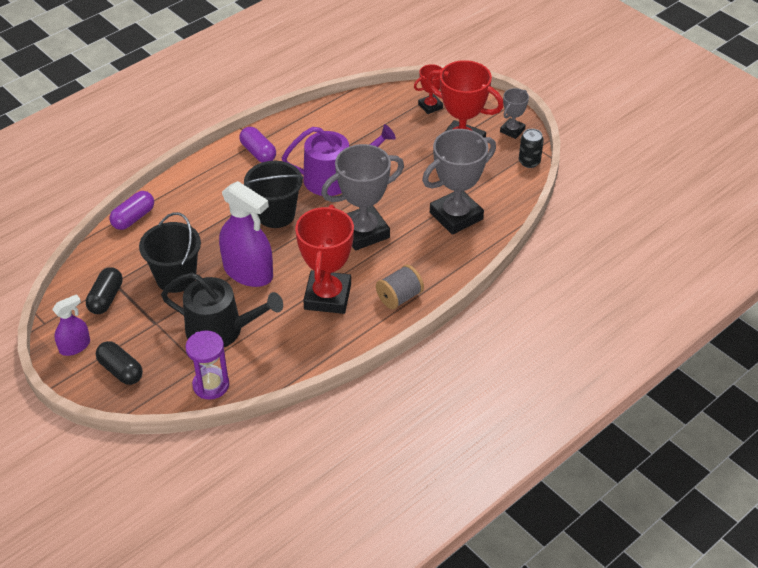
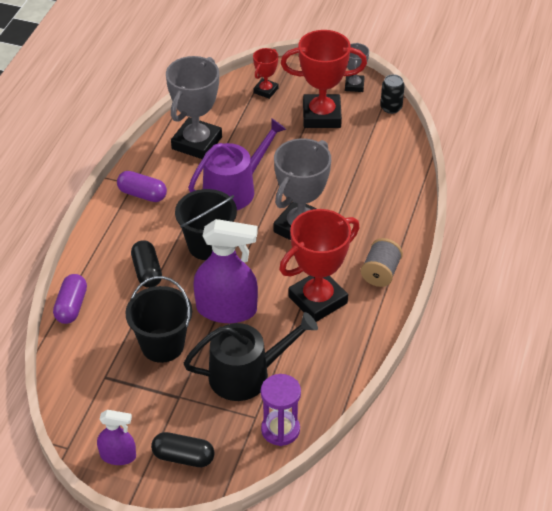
camera: 30 degrees left, 0 degrees up
purple spray bottle [52,294,90,356] -> purple spray bottle turned 75 degrees clockwise [97,410,136,465]
black capsule [86,267,123,314] -> black capsule moved to [131,240,162,288]
red trophy [295,205,354,314] -> red trophy turned 75 degrees clockwise [279,209,360,322]
grey trophy [422,129,496,235] -> grey trophy moved to [166,56,222,159]

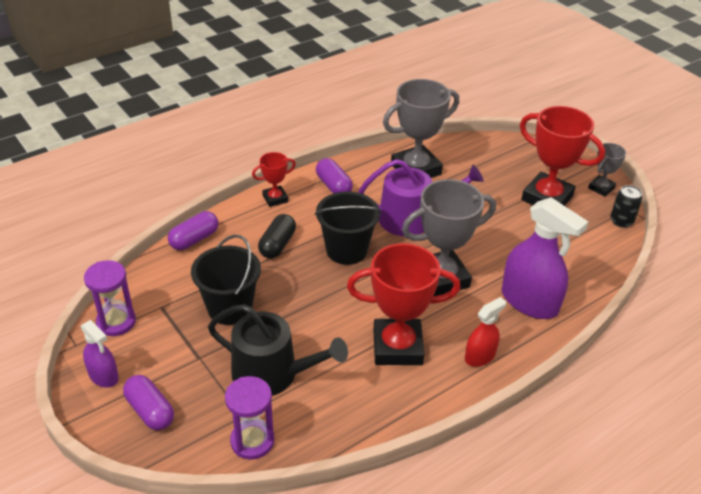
camera: 35 degrees right, 5 degrees down
black capsule [151,432,215,467] -> purple capsule [123,375,174,430]
purple spray bottle [194,219,258,323] -> purple spray bottle moved to [502,197,588,319]
red trophy [253,48,278,99] -> red trophy moved to [252,152,296,207]
grey spool [361,238,403,287] -> red spray bottle [465,297,506,367]
none -> purple hourglass [84,260,136,336]

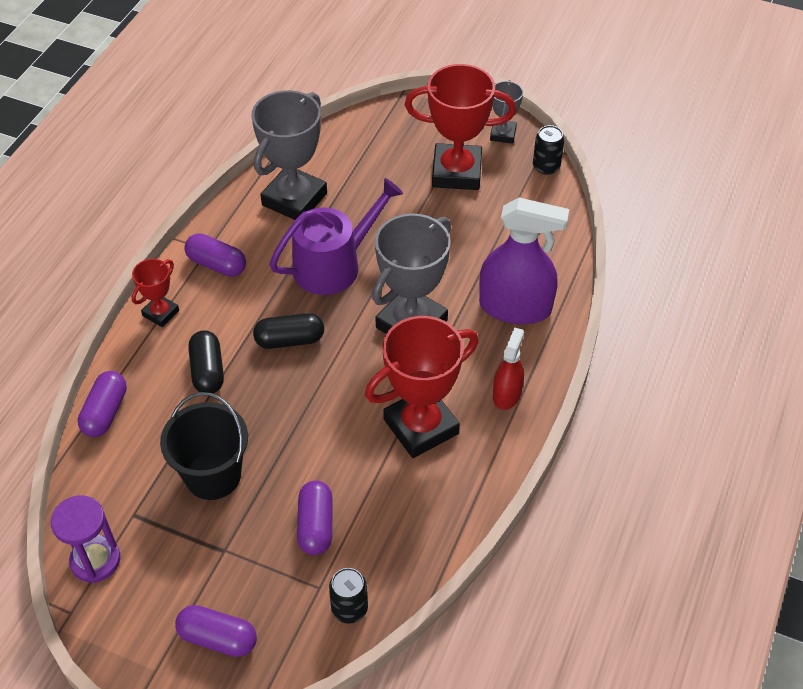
camera: 30 degrees left, 10 degrees up
purple spray bottle [81,320,119,388] -> none
black watering can [208,304,348,396] -> purple capsule [297,481,333,555]
purple hourglass [225,376,274,459] -> black can [329,568,368,624]
black bucket [315,191,381,265] -> black capsule [253,313,324,349]

